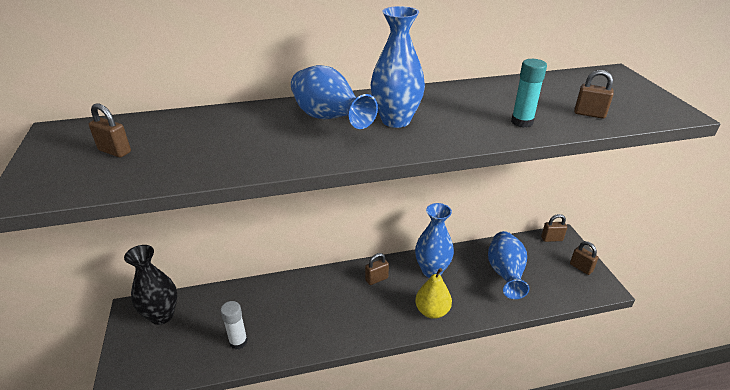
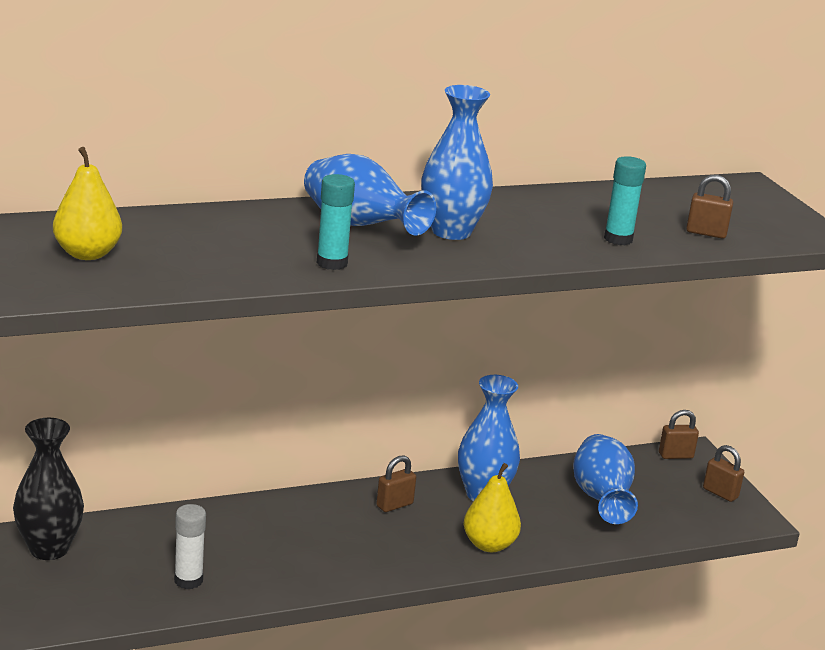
camera: 10 degrees left, 10 degrees down
brown padlock [89,103,131,157] -> yellow pear [53,147,122,260]
none -> turquoise glue stick [317,174,355,270]

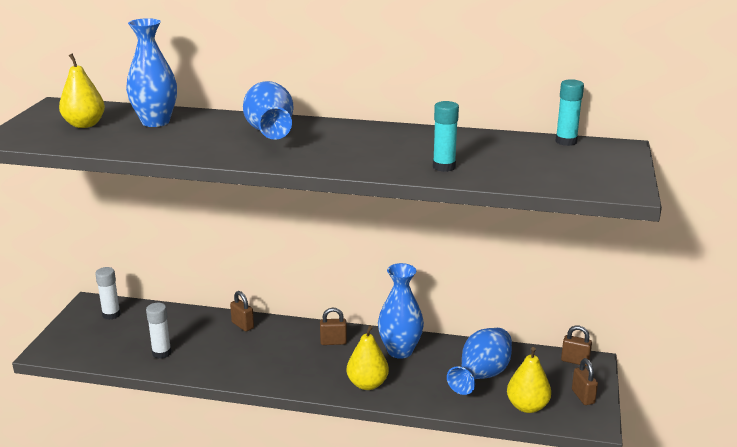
camera: 35 degrees right, 0 degrees up
black vase [13,418,84,560] -> white glue stick [95,267,120,320]
turquoise glue stick [317,174,355,270] -> turquoise glue stick moved to [555,79,584,146]
blue vase [421,85,493,240] -> blue vase moved to [126,18,177,127]
brown padlock [686,175,733,239] -> brown padlock moved to [230,291,254,331]
none -> yellow pear [507,347,551,413]

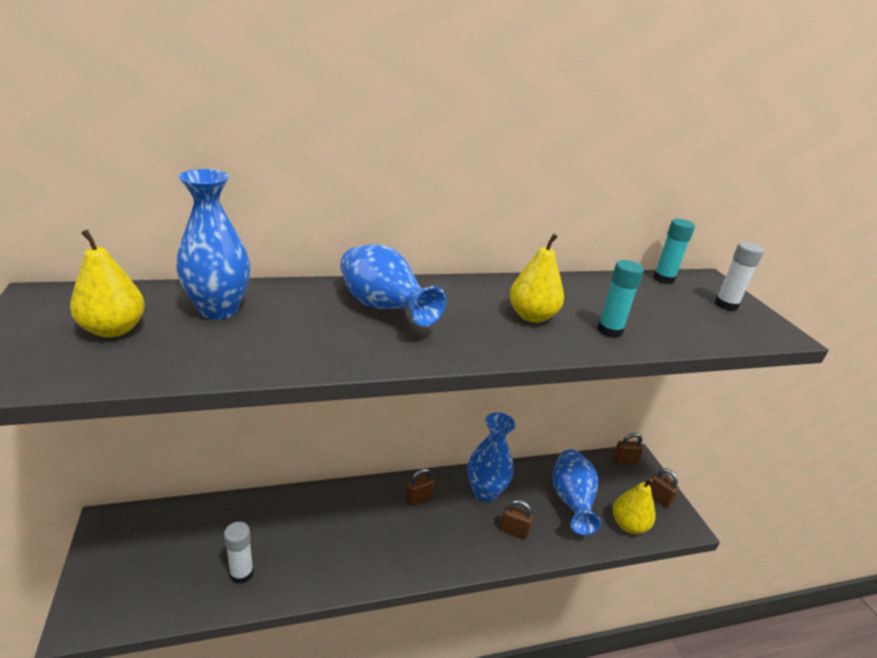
camera: 30 degrees left, 5 degrees up
white glue stick [95,267,120,320] -> white glue stick moved to [714,242,764,311]
brown padlock [230,291,254,331] -> brown padlock moved to [500,500,533,539]
yellow pear [347,325,389,390] -> yellow pear moved to [509,233,564,323]

